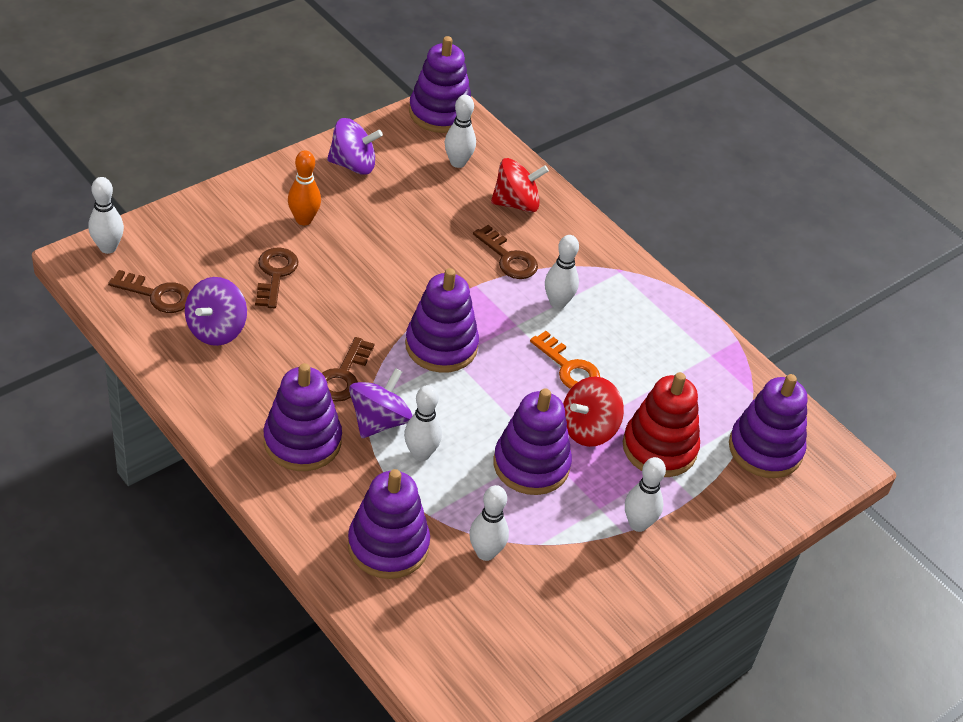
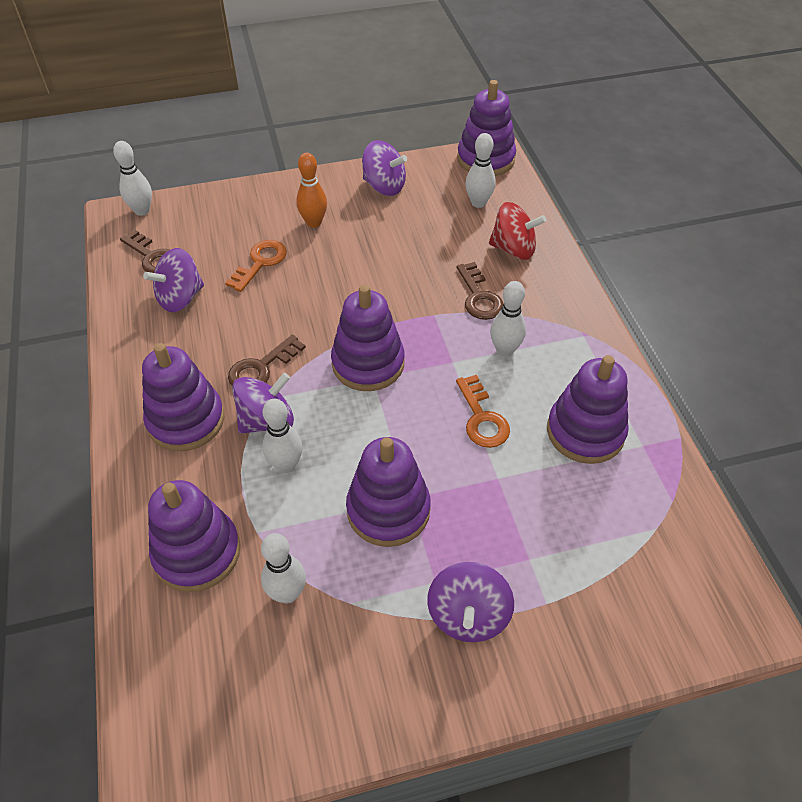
camera: 30 degrees right, 5 degrees up
brown key [255,248,299,308] -> orange key [225,240,287,292]
red spinning top [563,376,624,447] -> none
red stacking toy [623,372,700,477] -> none
white bowling pin [625,457,666,532] -> purple spinning top [427,562,514,642]
purple stacking toy [729,374,807,478] -> purple stacking toy moved to [547,355,629,464]

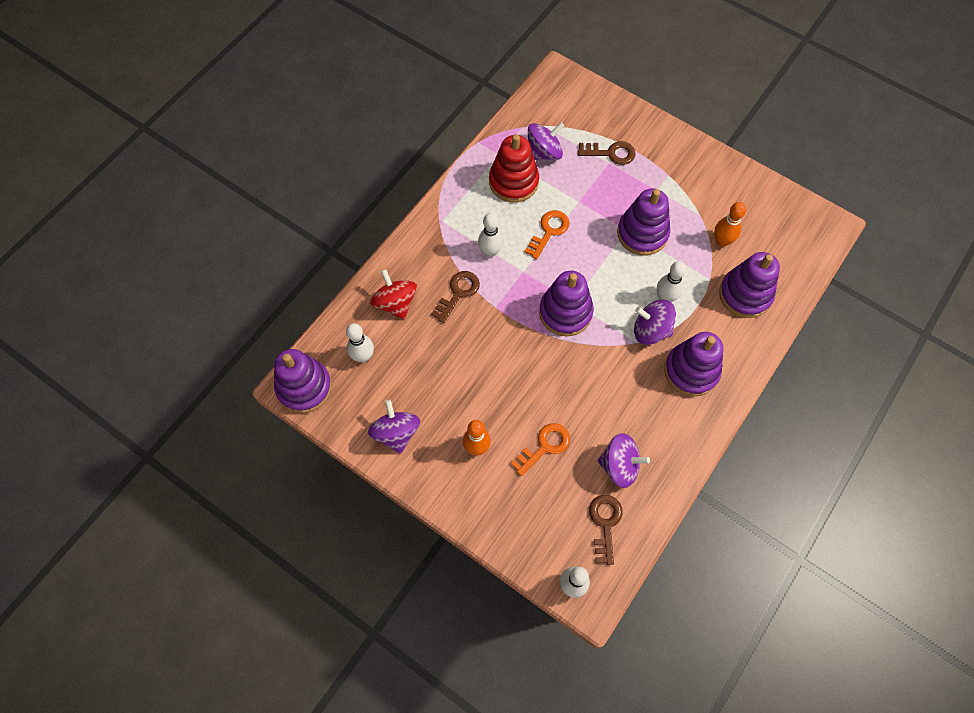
camera: 130 degrees left, 15 degrees up
orange key [225,240,287,292] -> orange key turned 150 degrees clockwise [511,423,570,476]
brown key [228,335,306,386] -> brown key moved to [578,141,636,165]
white bowling pin [261,533,306,604] -> orange bowling pin [714,202,746,247]
purple spinning top [427,562,514,642] -> purple spinning top moved to [528,122,564,160]
purple stacking toy [547,355,629,464] -> red stacking toy [489,134,539,203]

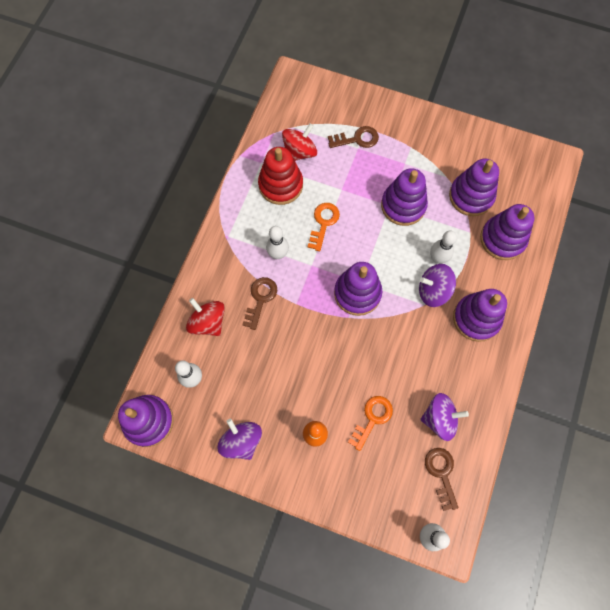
camera: 15 degrees left, 5 degrees up
purple spinning top [528,122,564,160] -> red spinning top [282,123,317,161]
orange bowling pin [714,202,746,247] -> purple stacking toy [449,159,499,216]

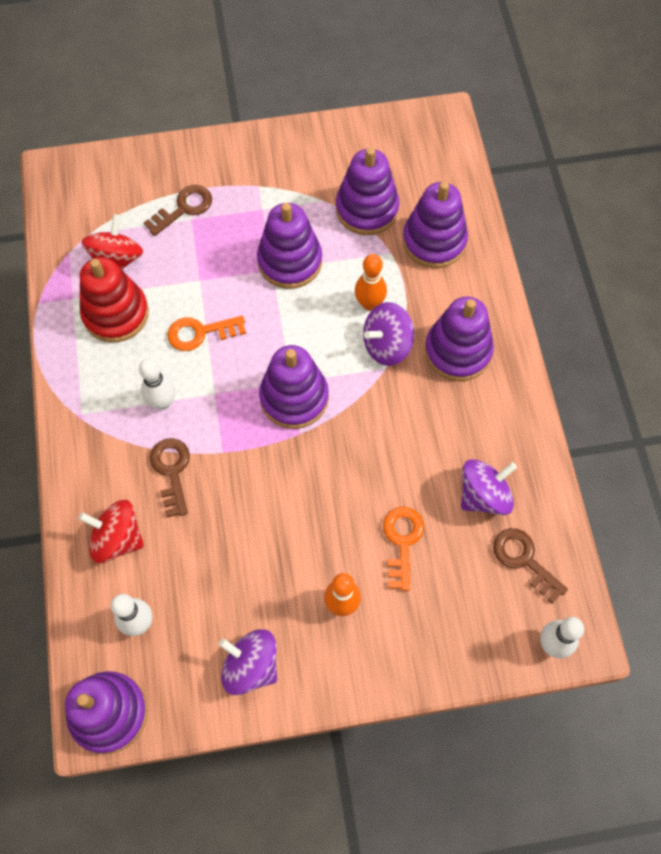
camera: 30 degrees left, 5 degrees down
orange key [308,203,340,251] -> orange key turned 90 degrees counterclockwise [167,316,246,351]
white bowling pin [430,231,457,264] -> orange bowling pin [355,254,387,311]

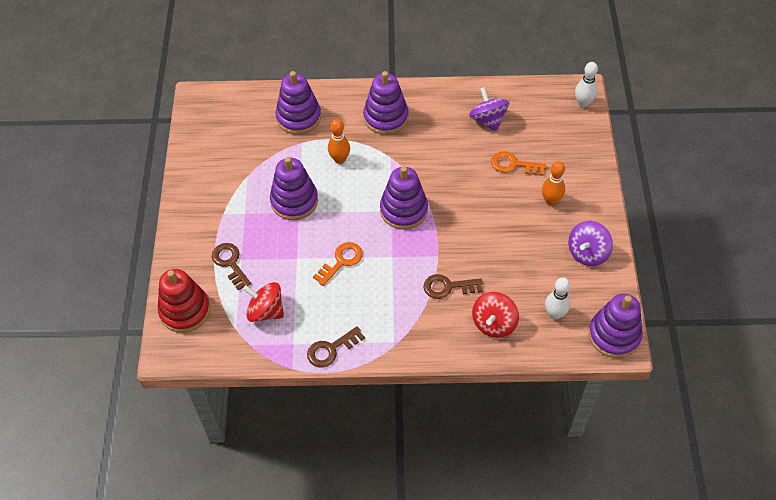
camera: 80 degrees left, 10 degrees down
red stacking toy [80,257,149,342] -> red stacking toy moved to [158,269,210,333]
white bowling pin [139,358,175,410] -> none
orange key [167,316,246,351] -> orange key turned 135 degrees counterclockwise [313,242,363,286]
purple stacking toy [336,147,399,235] -> none
purple spinning top [363,302,414,366] -> none
brown key [493,528,568,604] -> brown key moved to [307,326,365,367]

